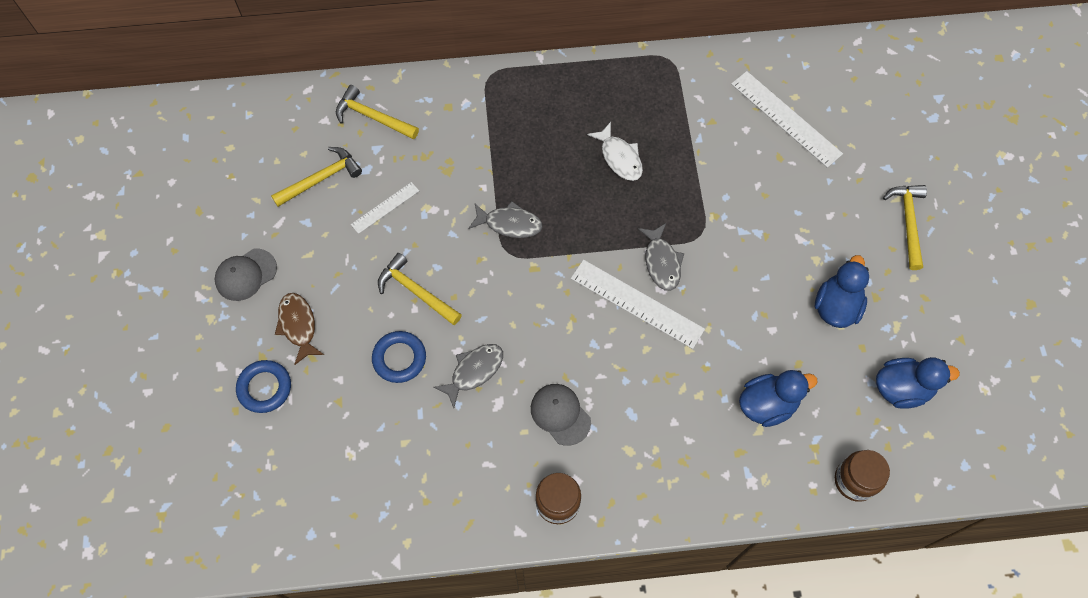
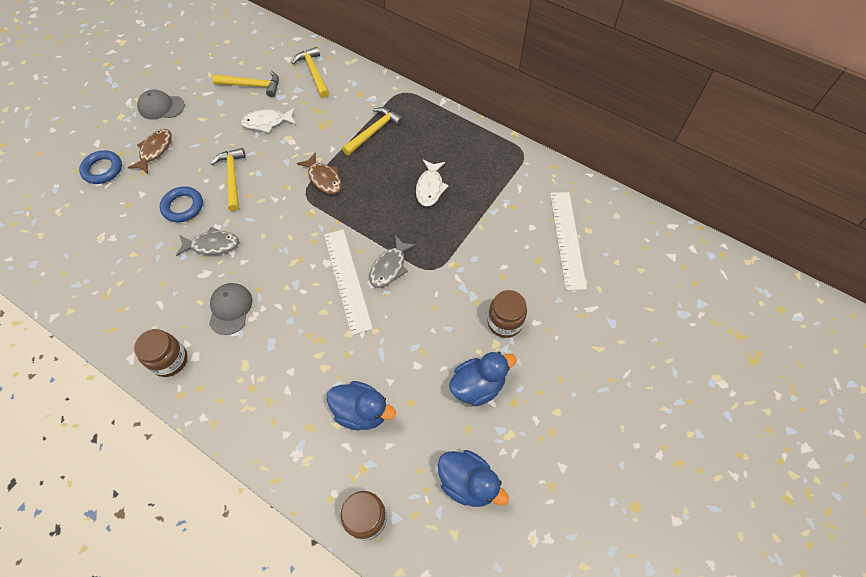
camera: 40 degrees right, 5 degrees down
white ruler [351,182,419,234] -> white fish [241,108,296,133]
grey fish [468,201,543,238] -> brown fish [297,153,342,194]
yellow hammer [883,185,927,270] -> yellow hammer moved to [342,107,404,156]
none -> brown jar [487,290,527,338]

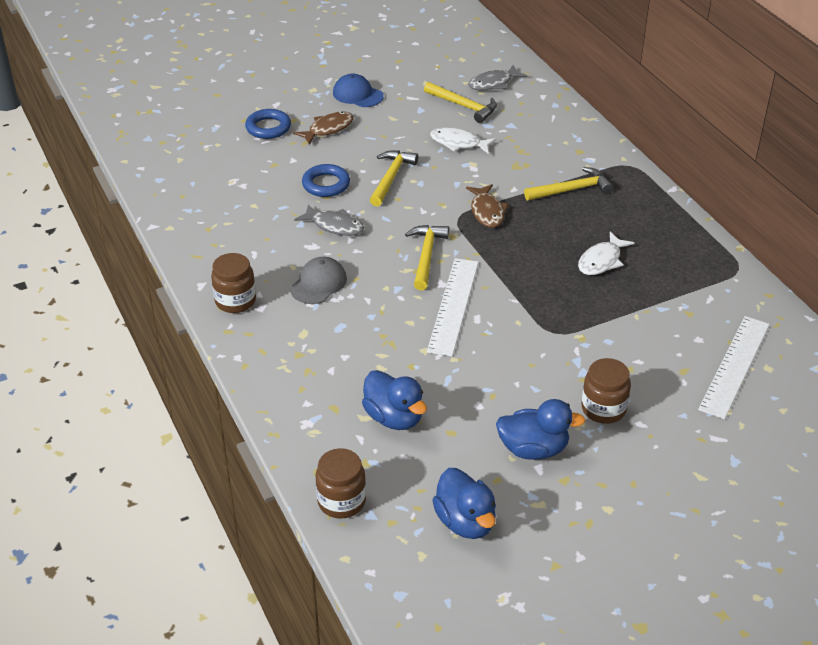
camera: 30 degrees right, 20 degrees down
grey cap [137,89,185,120] -> blue cap [333,74,384,107]
yellow hammer [292,47,329,98] -> yellow hammer moved to [405,225,449,290]
grey fish [369,235,416,288] -> grey fish moved to [468,65,527,90]

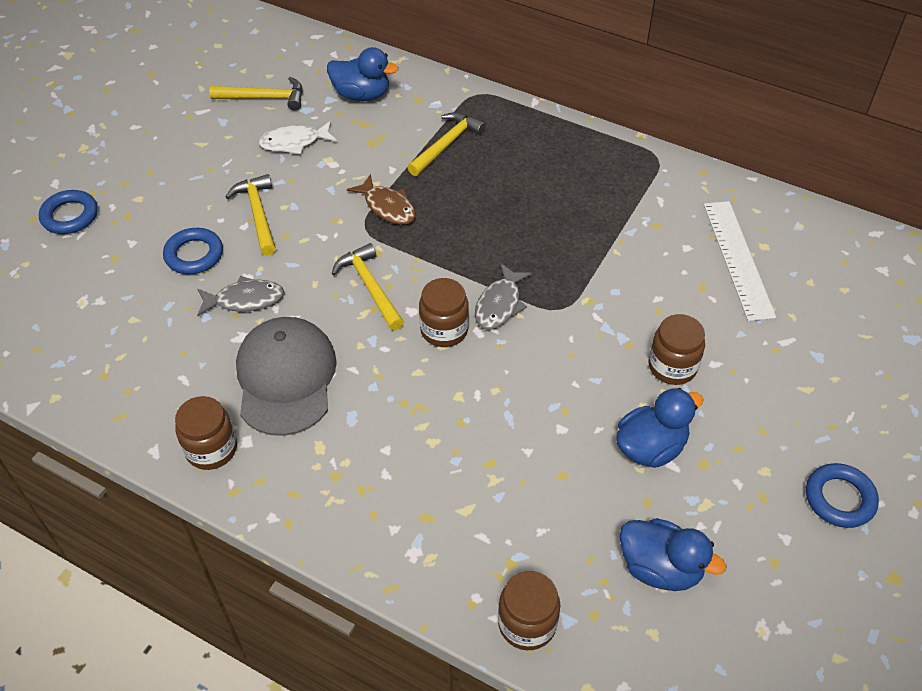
camera: 35 degrees left, 10 degrees up
grey cap [290,257,347,304] -> grey cap [236,317,337,436], size x1.72
brown fish [293,111,354,145] -> none
blue cap [333,74,384,107] -> none
blue duck [362,370,427,430] -> blue duck moved to [327,47,399,101]
white ruler [427,258,479,356] -> brown jar [419,278,469,347]
grey fish [468,65,527,90] -> grey fish moved to [475,263,532,330]
white fish [578,232,635,275] -> none
none -> blue ring [806,463,879,528]

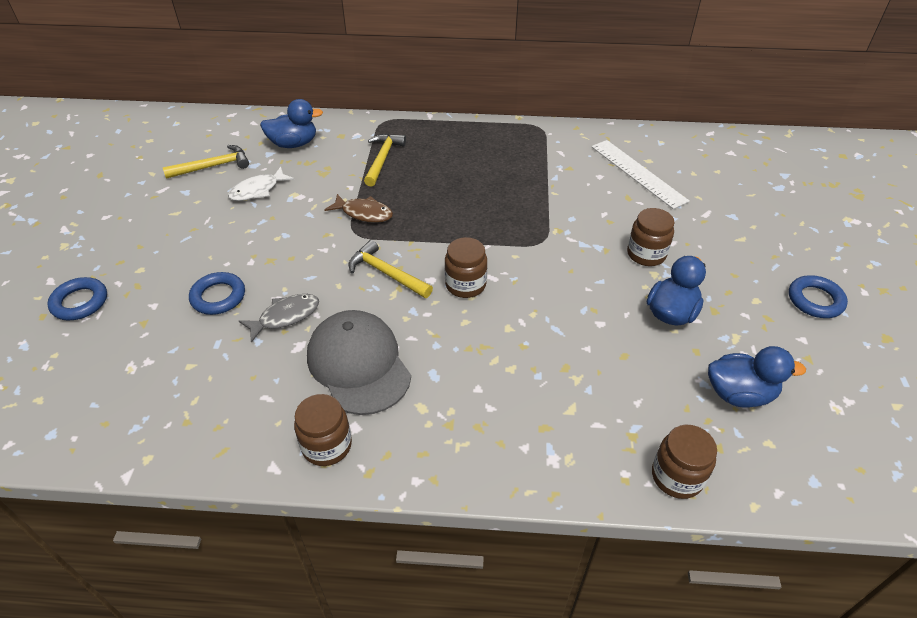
camera: 25 degrees left, 5 degrees down
yellow hammer [225,174,276,256] -> none
grey fish [475,263,532,330] -> none

